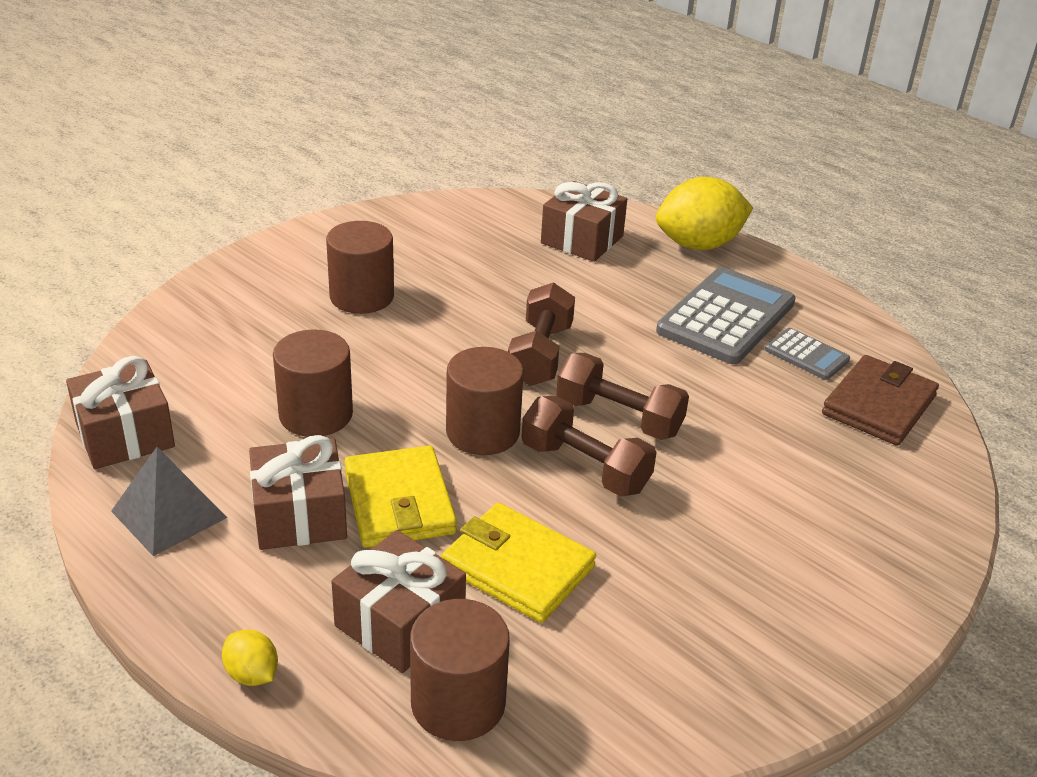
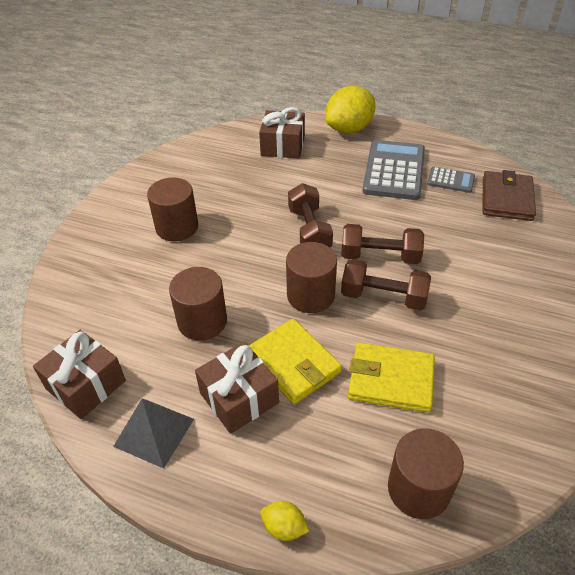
camera: 20 degrees left, 10 degrees up
brown gift [331,530,466,673] -> none

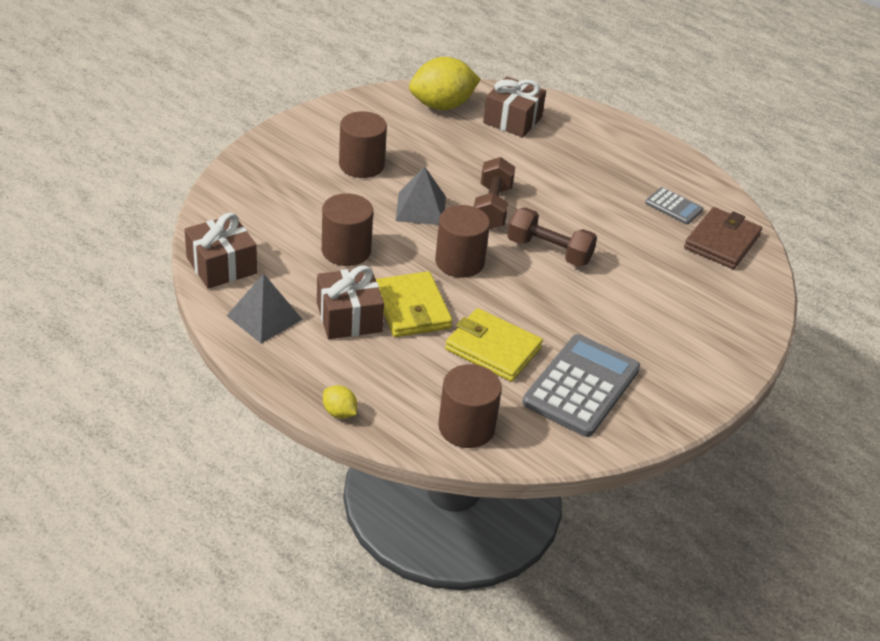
camera: 15 degrees right, 5 degrees down
yellow lemon [325,86,375,133] -> yellow lemon moved to [409,57,480,110]
brown dumbbell [341,259,431,310] -> none
grey calculator [363,140,425,200] -> grey calculator moved to [522,334,640,437]
none -> grey pyramid [396,166,446,225]

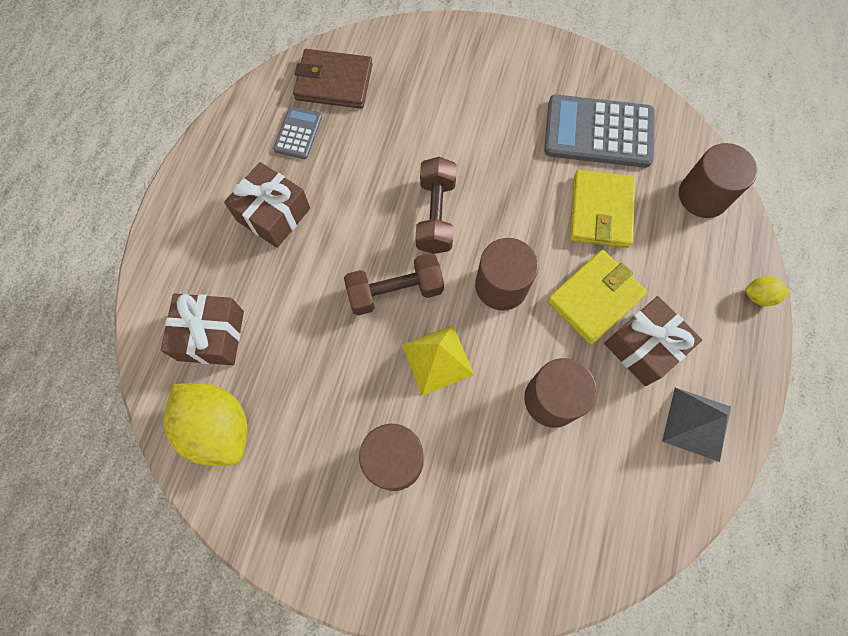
camera: 110 degrees left, 30 degrees up
brown gift [184,213,257,289] -> brown gift moved to [224,162,310,248]
yellow lemon [323,385,357,419] -> yellow lemon turned 75 degrees clockwise [745,276,790,306]
grey pyramid [396,166,446,225] -> yellow pyramid [402,325,474,396]

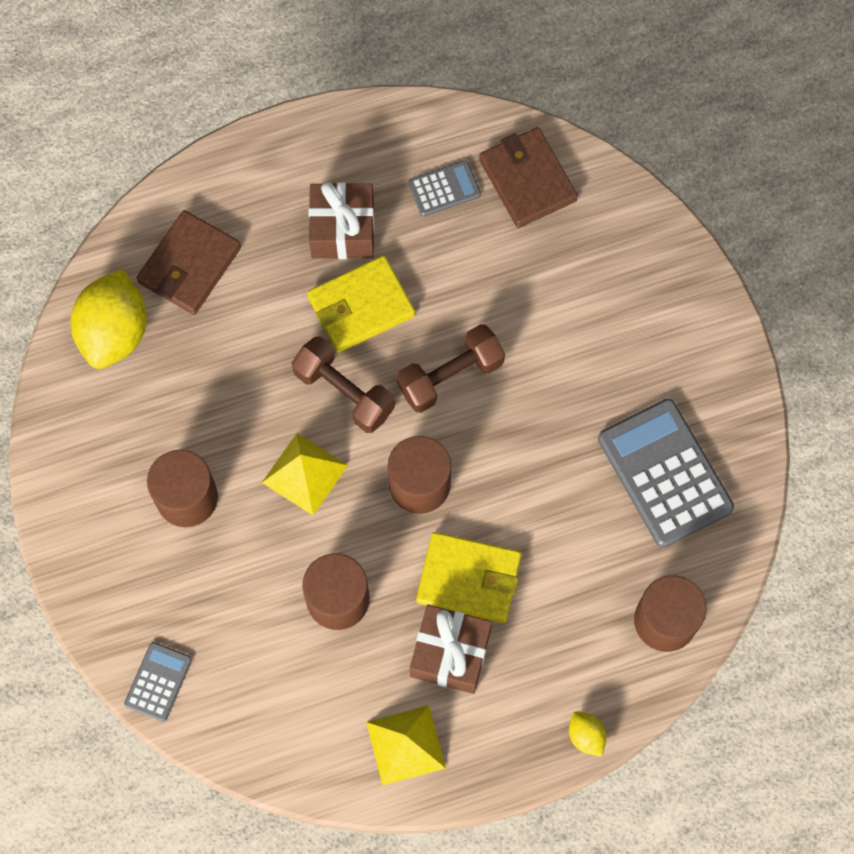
camera: 55 degrees right, 0 degrees up
brown gift [161,293,244,365] -> brown wallet [136,210,241,315]
yellow wallet [570,170,635,248] -> yellow wallet moved to [307,255,415,353]
grey pyramid [662,388,731,462] -> yellow pyramid [366,705,446,785]
none -> grey calculator [124,642,192,722]

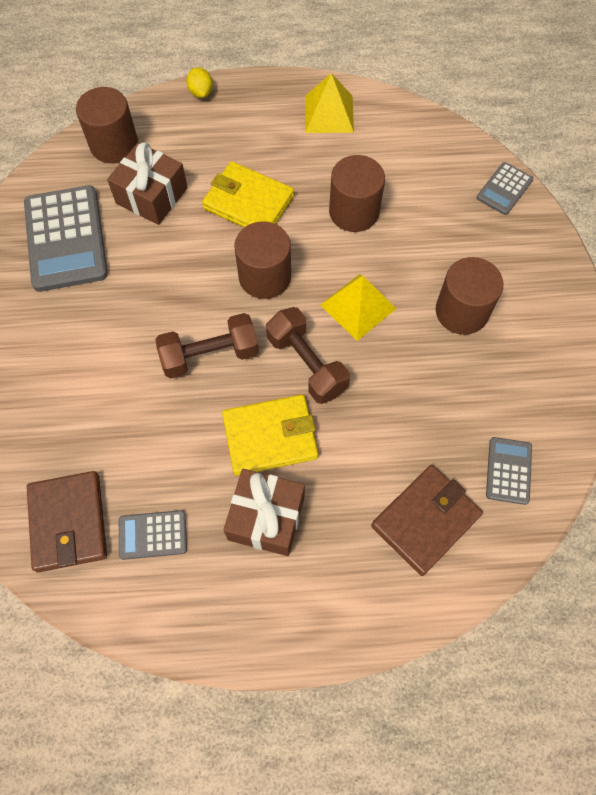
camera: 165 degrees left, 5 degrees down
yellow lemon [70,269,147,369] -> grey calculator [486,437,532,505]
brown gift [410,605,492,694] -> brown gift moved to [107,142,188,225]

